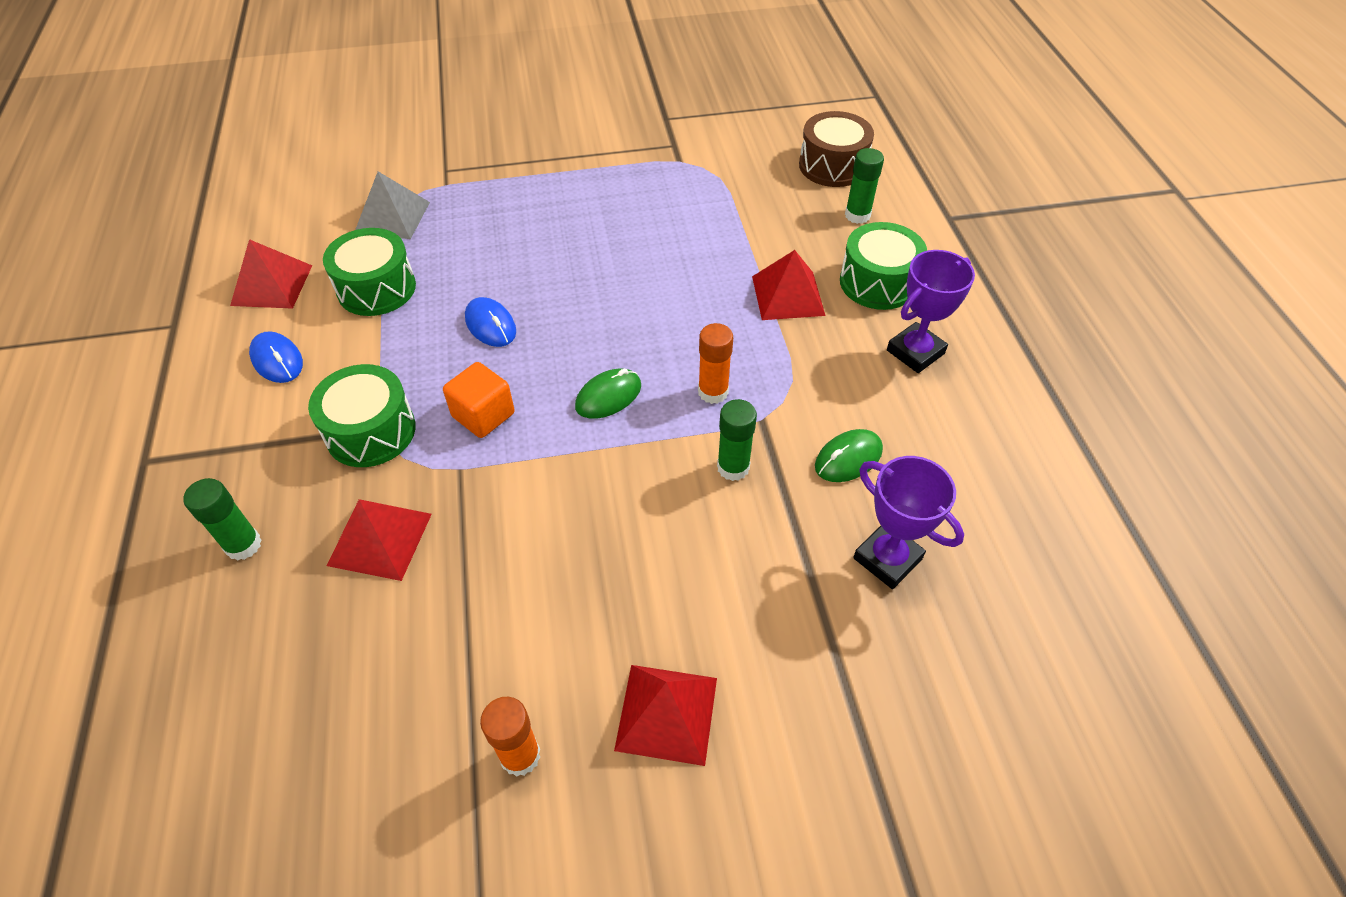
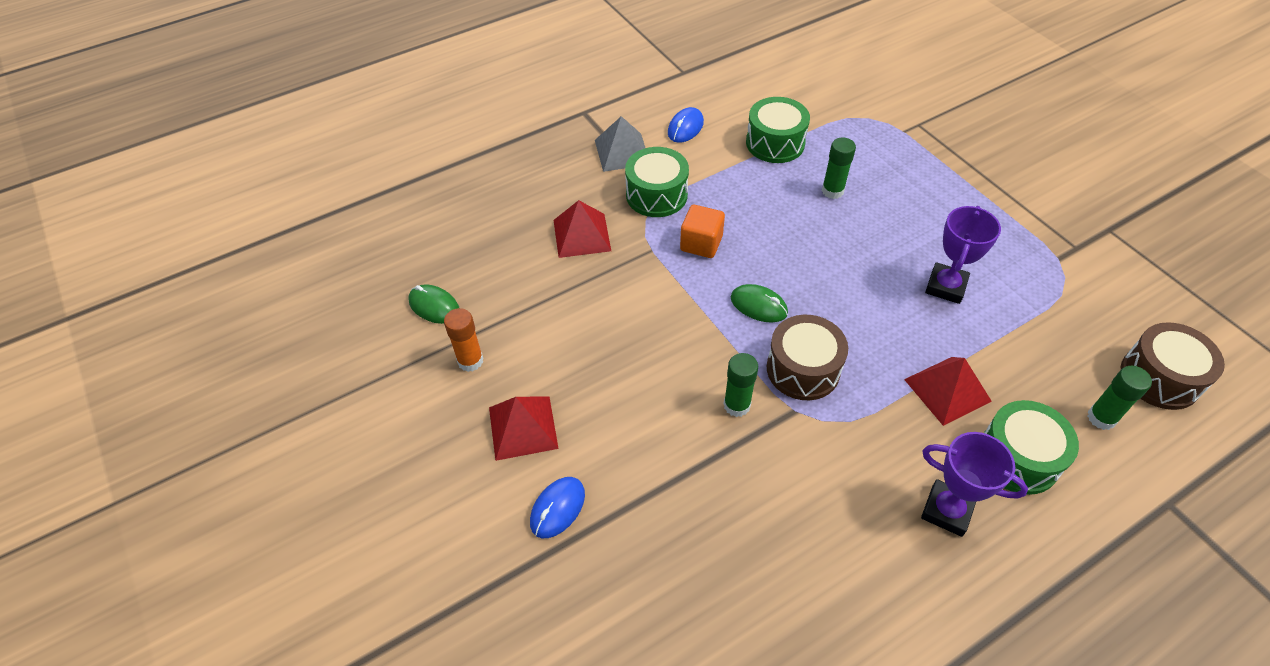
camera: 70 degrees right, 0 degrees up
green glue stick [184,478,262,561] -> green glue stick moved to [822,137,856,199]
red pyramid [230,239,312,309] -> none
grey pyramid [355,171,430,239] -> grey pyramid moved to [595,116,645,172]
blue mouse [465,297,516,347] -> blue mouse moved to [530,477,585,538]
orange glue stick [698,323,733,404] -> brown drum [767,315,848,400]
green mouse [815,429,883,482] -> green mouse moved to [408,284,459,324]
purple trophy [853,456,964,589] -> purple trophy moved to [925,206,1001,304]

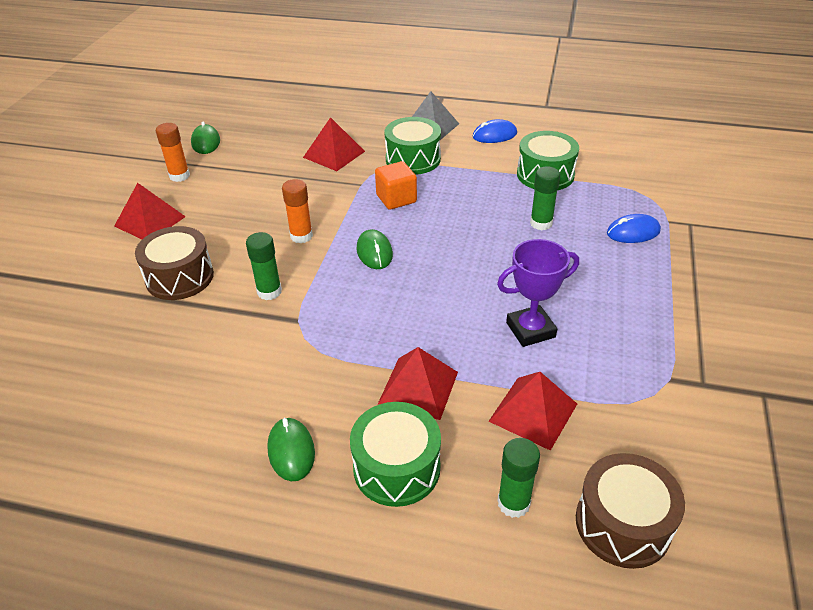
camera: 45 degrees right, 10 degrees down
blue mouse [530,477,585,538] -> blue mouse moved to [607,214,661,243]
brown drum [767,315,848,400] -> brown drum moved to [135,226,214,300]
purple trophy [921,432,1028,537] -> green mouse [267,417,315,481]
none -> orange glue stick [282,179,313,243]
none -> red pyramid [489,372,577,451]

